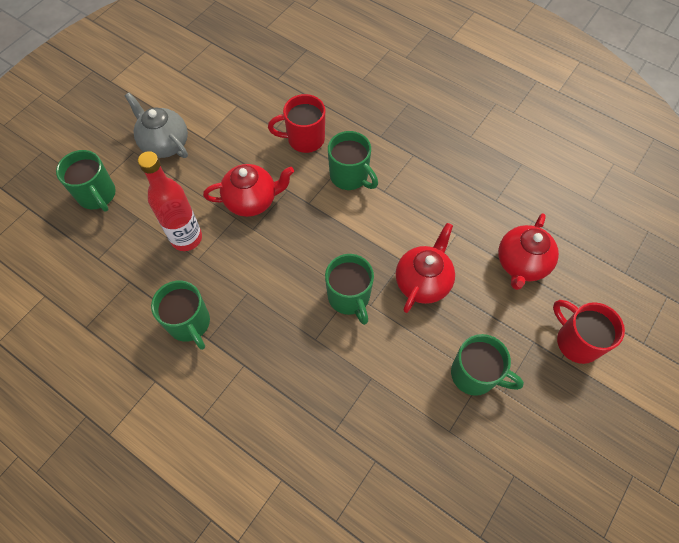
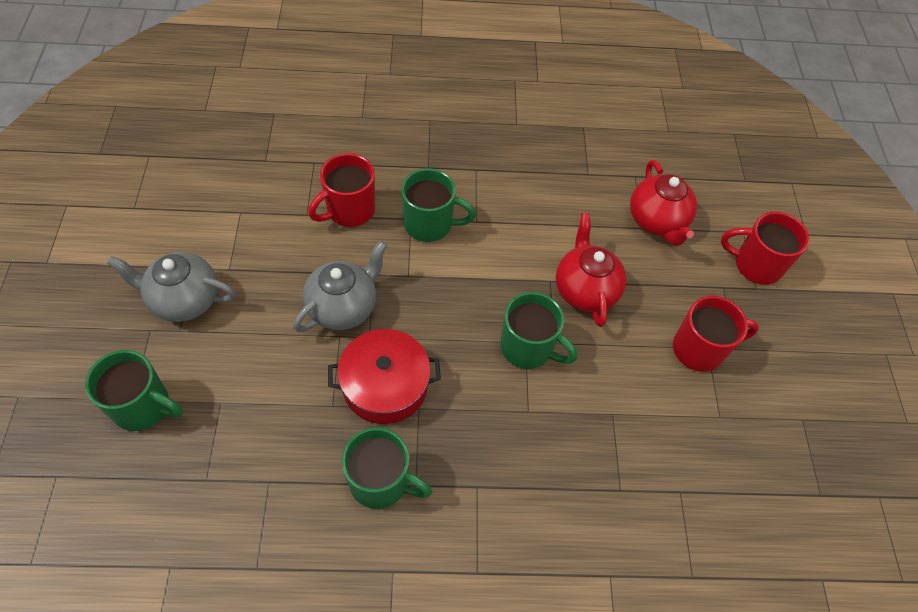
camera: 40 degrees left, 5 degrees down
red bottle [138,151,202,251] -> none
red teapot [203,164,294,217] -> grey teapot [293,241,387,332]
green mug [451,334,524,396] -> red mug [673,296,759,372]
none -> red pot [328,329,441,424]

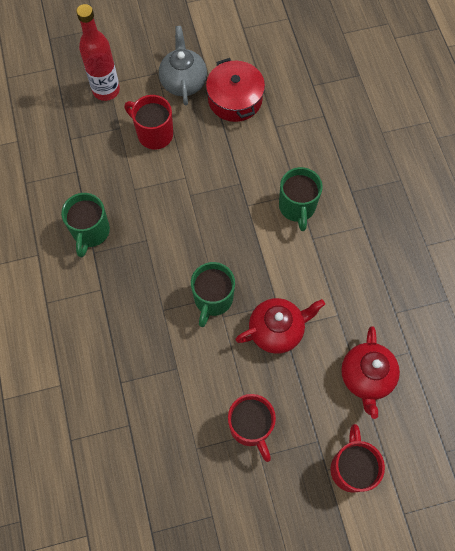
camera: 80 degrees right, 10 degrees up
green mug [85,350,183,431] -> red bottle [76,4,120,101]
grey teapot [293,241,387,332] -> none
red mug [308,153,375,227] -> red mug moved to [124,95,173,150]
red pot [328,329,441,424] -> red pot moved to [206,58,265,122]
red teapot [630,160,697,246] -> red teapot turned 60 degrees counterclockwise [341,326,400,419]

